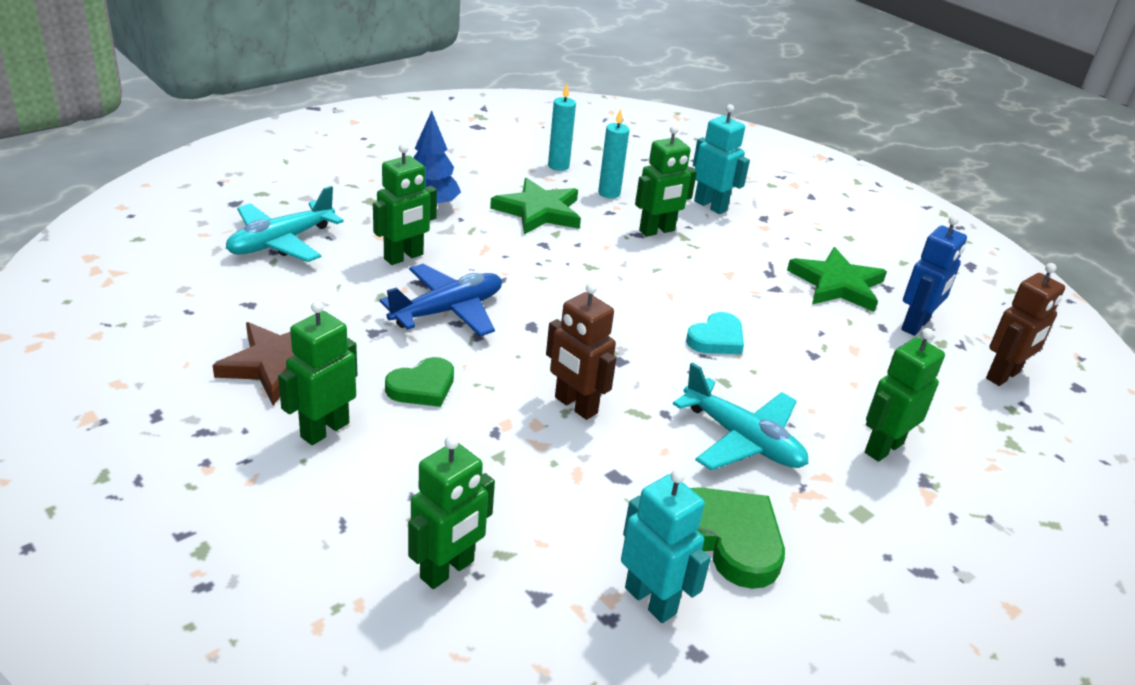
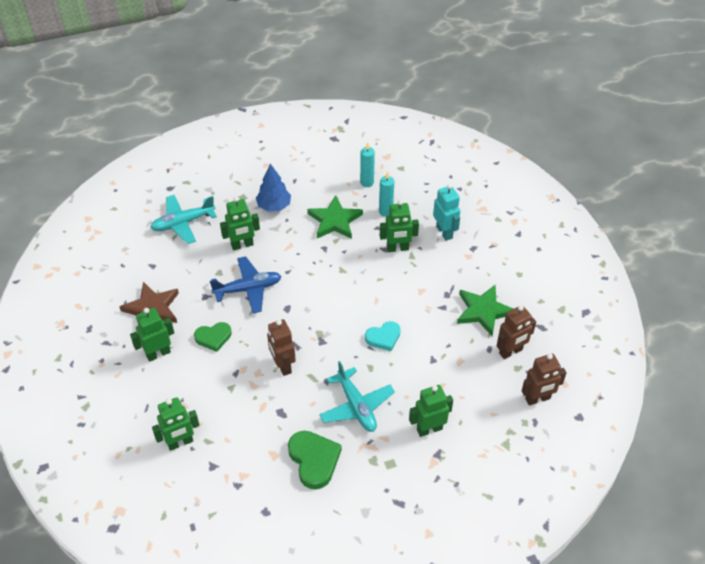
camera: 25 degrees right, 15 degrees up
turquoise robot [621,469,711,623] -> none
blue robot [901,215,967,336] -> brown robot [497,305,536,359]

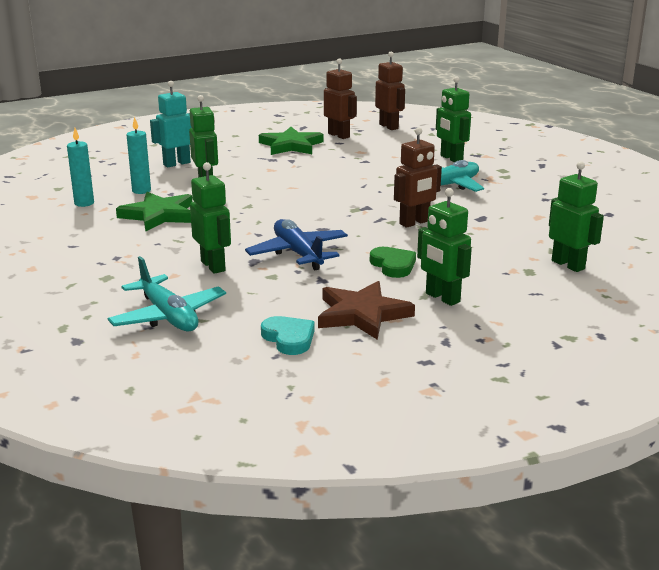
camera: 100 degrees left, 25 degrees down
blue tree [256,164,291,212] -> none
green heart [288,431,342,490] -> none
turquoise heart [365,321,401,351] -> turquoise heart moved to [261,316,315,355]

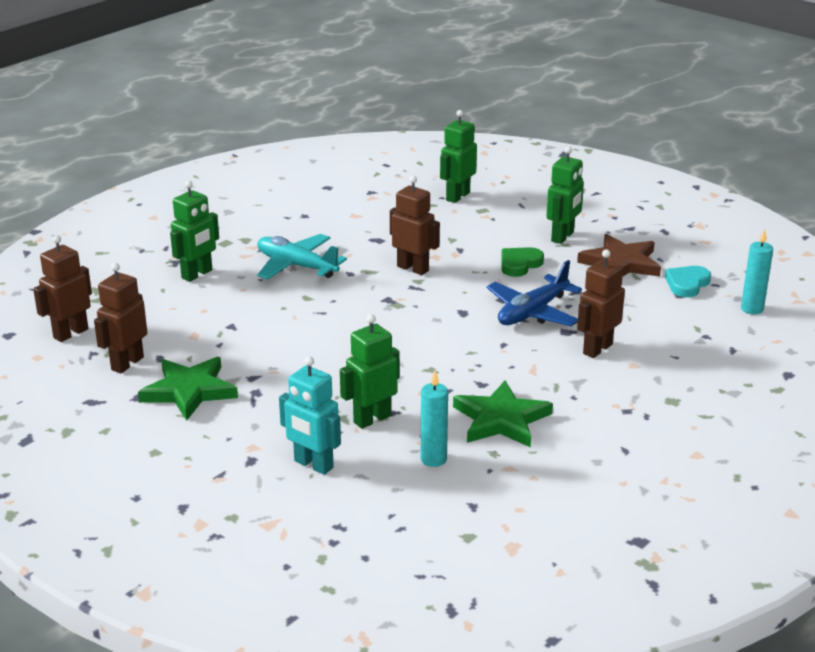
camera: 110 degrees left, 5 degrees up
turquoise candle [67,128,94,207] -> turquoise candle moved to [741,229,773,314]
turquoise plane [108,256,226,332] -> none
green robot [190,162,231,274] -> brown robot [577,249,625,358]

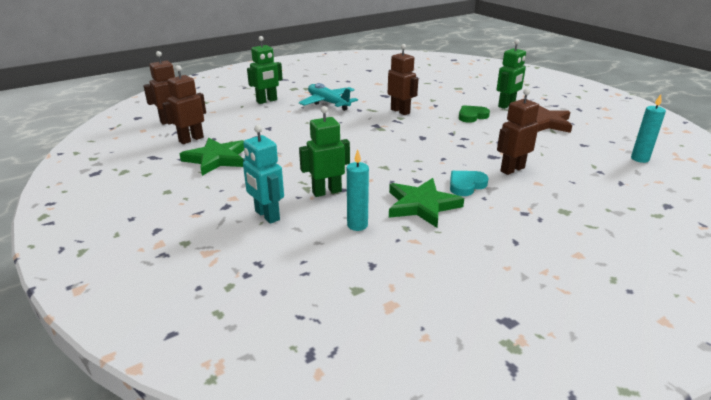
camera: 15 degrees right, 0 degrees up
green robot [440,110,477,203] -> none
blue plane [487,260,582,326] -> none
turquoise heart [665,266,711,297] -> turquoise heart moved to [450,171,489,196]

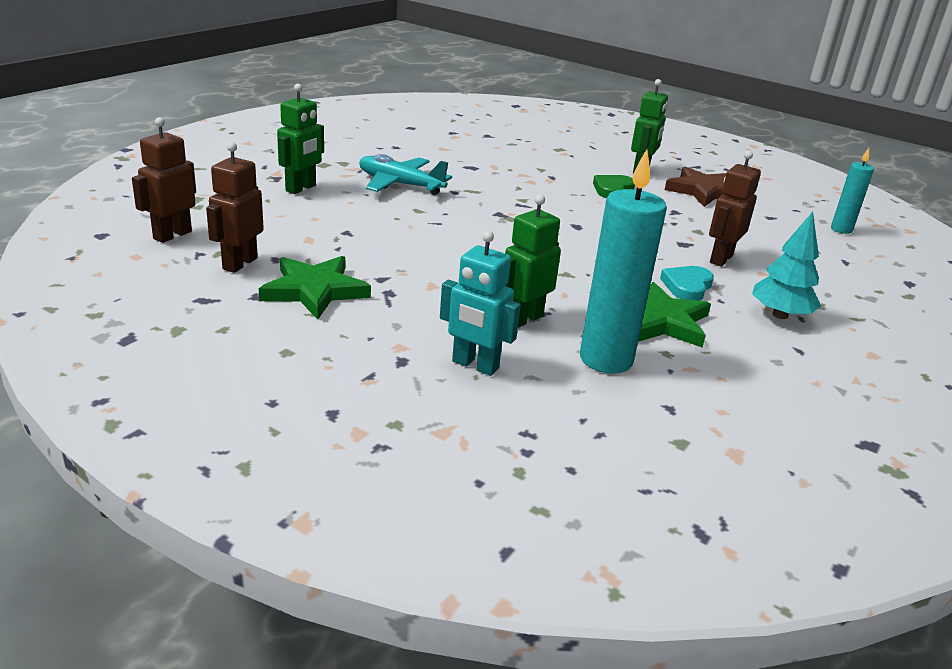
camera: 25 degrees left, 0 degrees up
turquoise candle [347,150,369,231] -> turquoise candle [580,149,667,374], size x1.83
brown robot [388,44,418,115] -> none
none -> turquoise tree [752,212,821,319]

